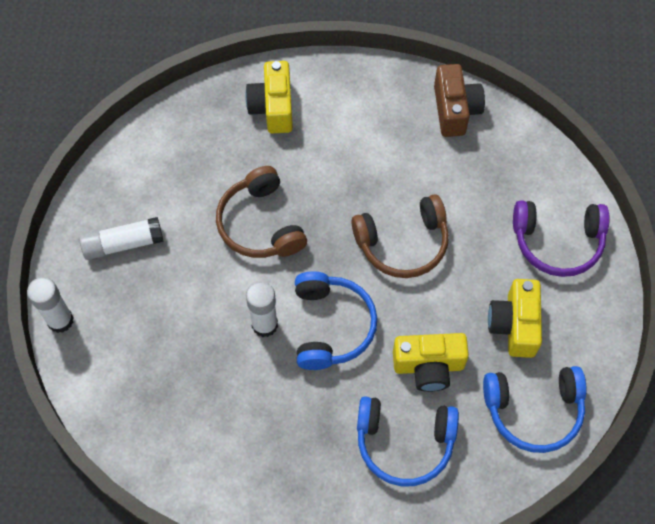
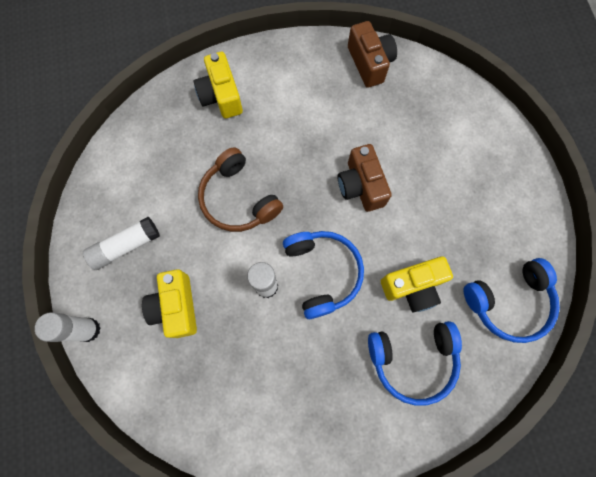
camera: 15 degrees left, 10 degrees up
brown headphones [352,194,449,278] -> brown camera [338,144,392,212]
yellow camera [488,279,542,358] -> yellow camera moved to [142,269,197,338]
purple headphones [513,200,610,277] -> none

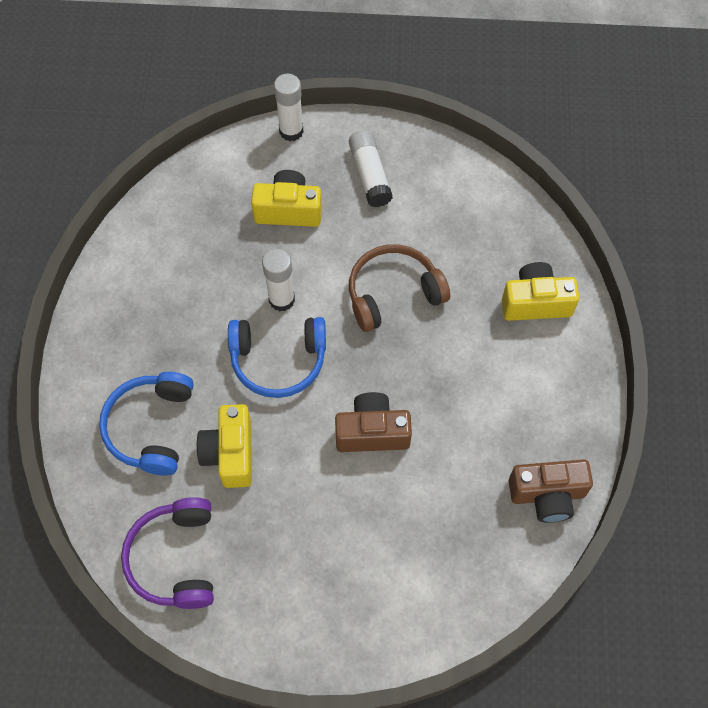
camera: 105 degrees right, 10 degrees down
blue headphones [463,258,560,343] -> purple headphones [121,497,214,609]

